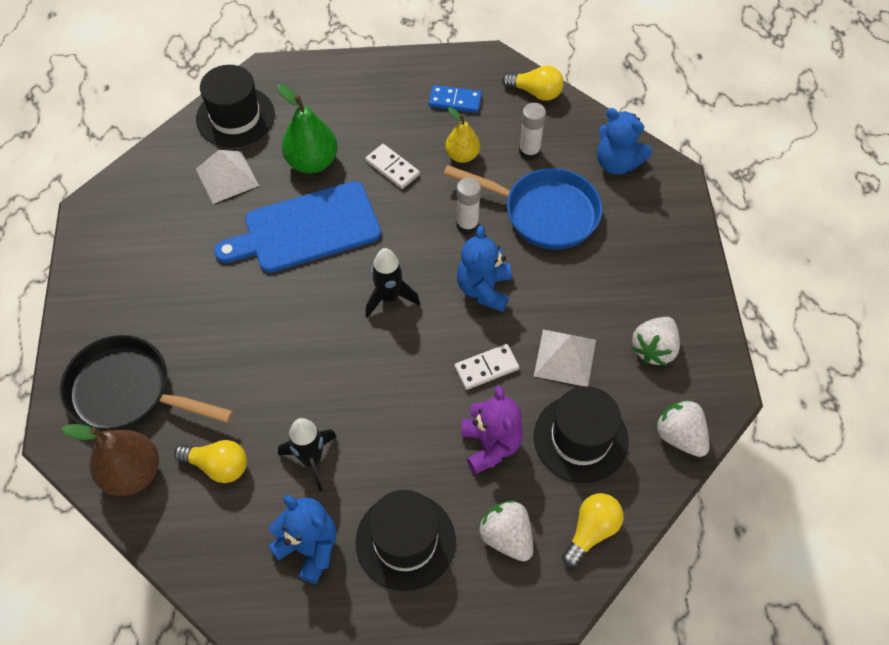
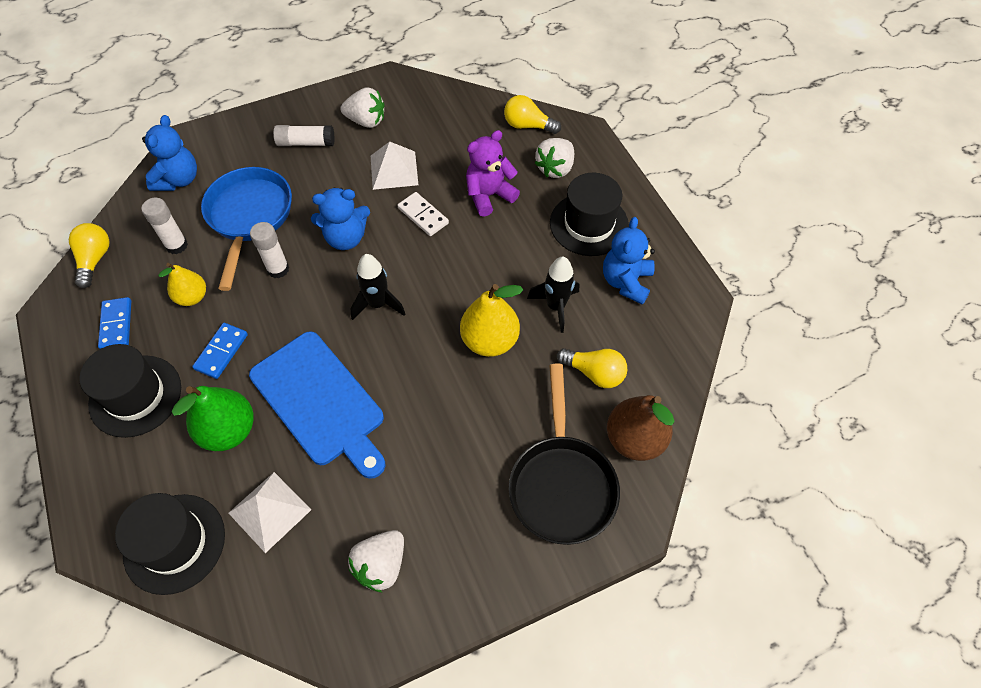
camera: 110 degrees left, 0 degrees up
yellow light bulb [174,440,247,483] -> yellow light bulb turned 120 degrees clockwise [557,348,627,388]
white domino [365,144,420,189] -> blue domino [192,323,248,379]
black hat [534,386,629,483] -> black hat moved to [79,344,181,438]
white strawberry [655,399,710,457] -> white strawberry moved to [348,530,404,592]
none -> white glue stick [273,125,335,146]
none -> yellow pear [460,284,523,357]

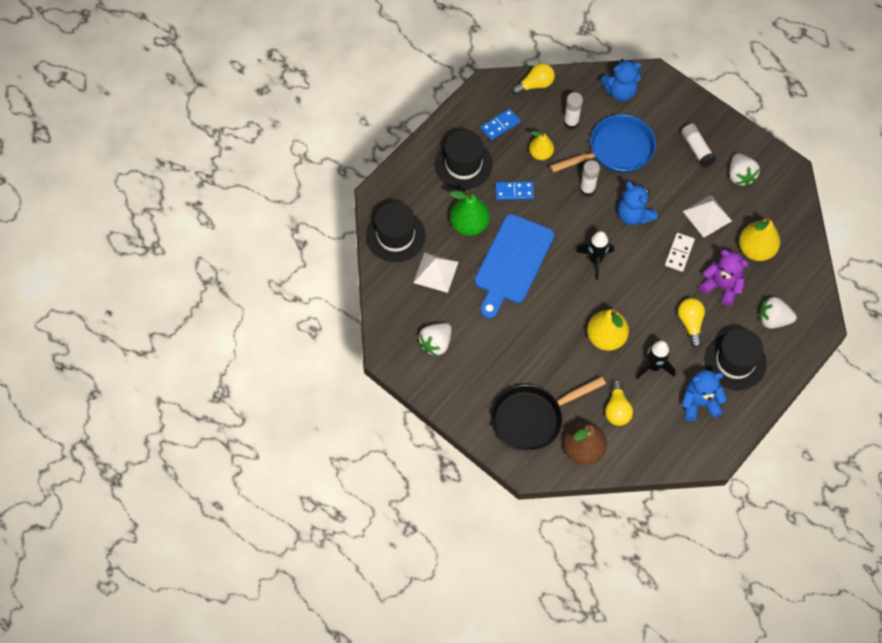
camera: 65 degrees right, 5 degrees up
white strawberry [348,530,404,592] -> white strawberry turned 60 degrees counterclockwise [418,323,452,356]
yellow light bulb [504,95,561,134] -> yellow light bulb moved to [678,298,705,348]
none -> yellow pear [739,218,780,261]

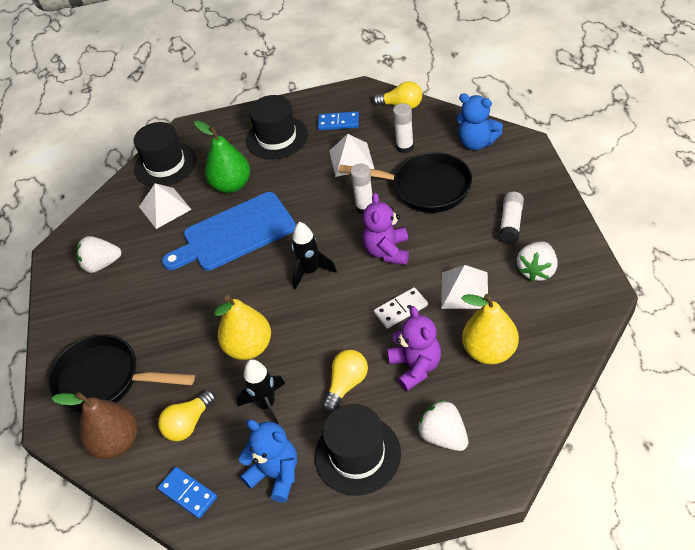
camera: 45 degrees right, 15 degrees down
blue domino [495,181,534,200] -> blue domino moved to [158,467,217,519]
yellow pear [529,131,554,160] -> white pyramid [329,134,374,177]
blue pan [550,115,656,173] -> black pan [339,152,472,213]
blue teddy bear [618,181,658,225] -> purple teddy bear [363,193,409,265]

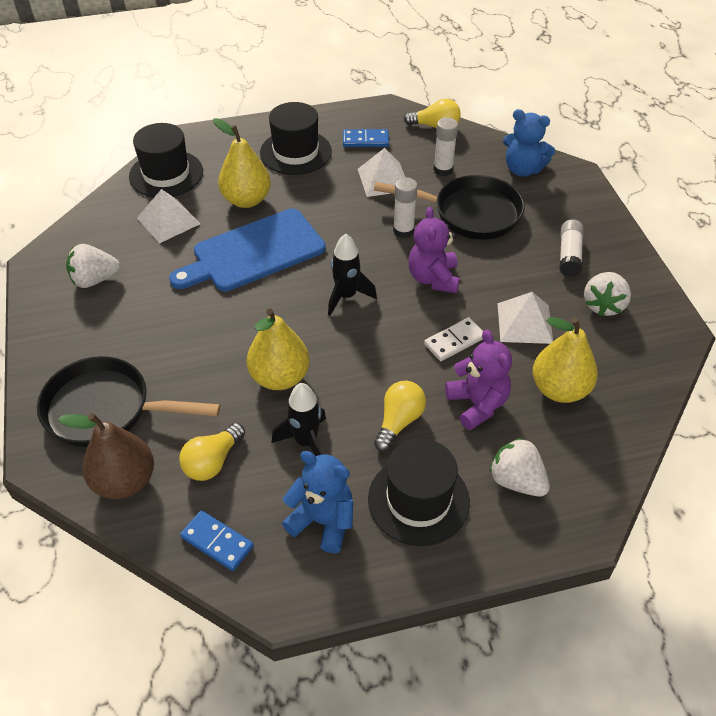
camera: 10 degrees left, 0 degrees up
green pear [194,121,250,193] -> yellow pear [213,118,271,208]

